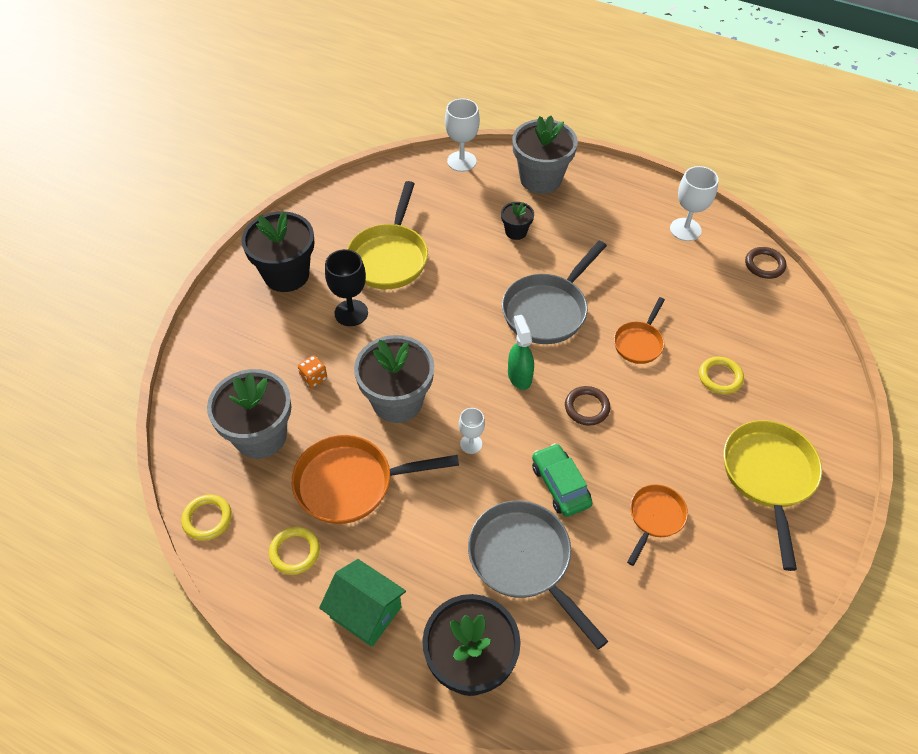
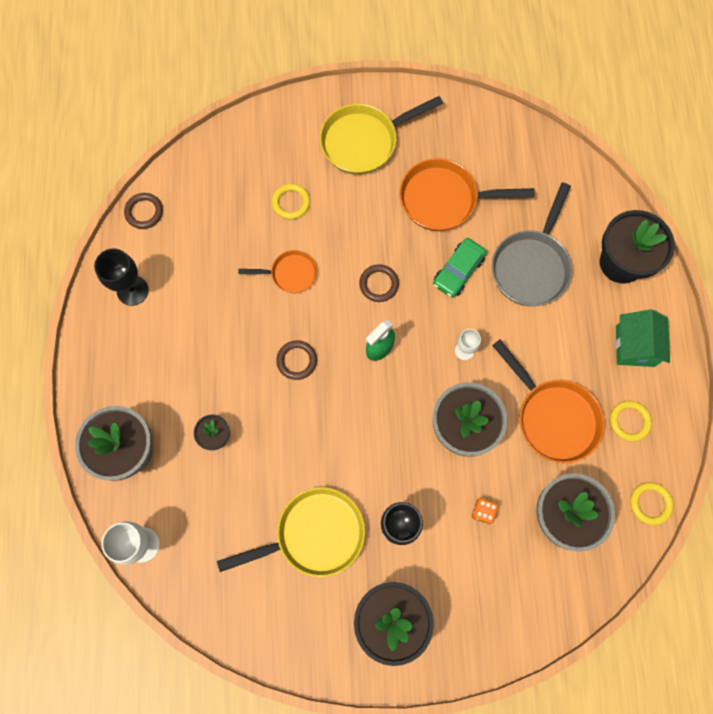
camera: 120 degrees left, 20 degrees up
grey pan [502,241,607,344] -> brown ring [276,340,317,380]
orange pan [627,484,688,566] -> orange pan [399,158,535,231], size x1.74
white goblet [670,166,719,241] -> black goblet [94,248,149,306]

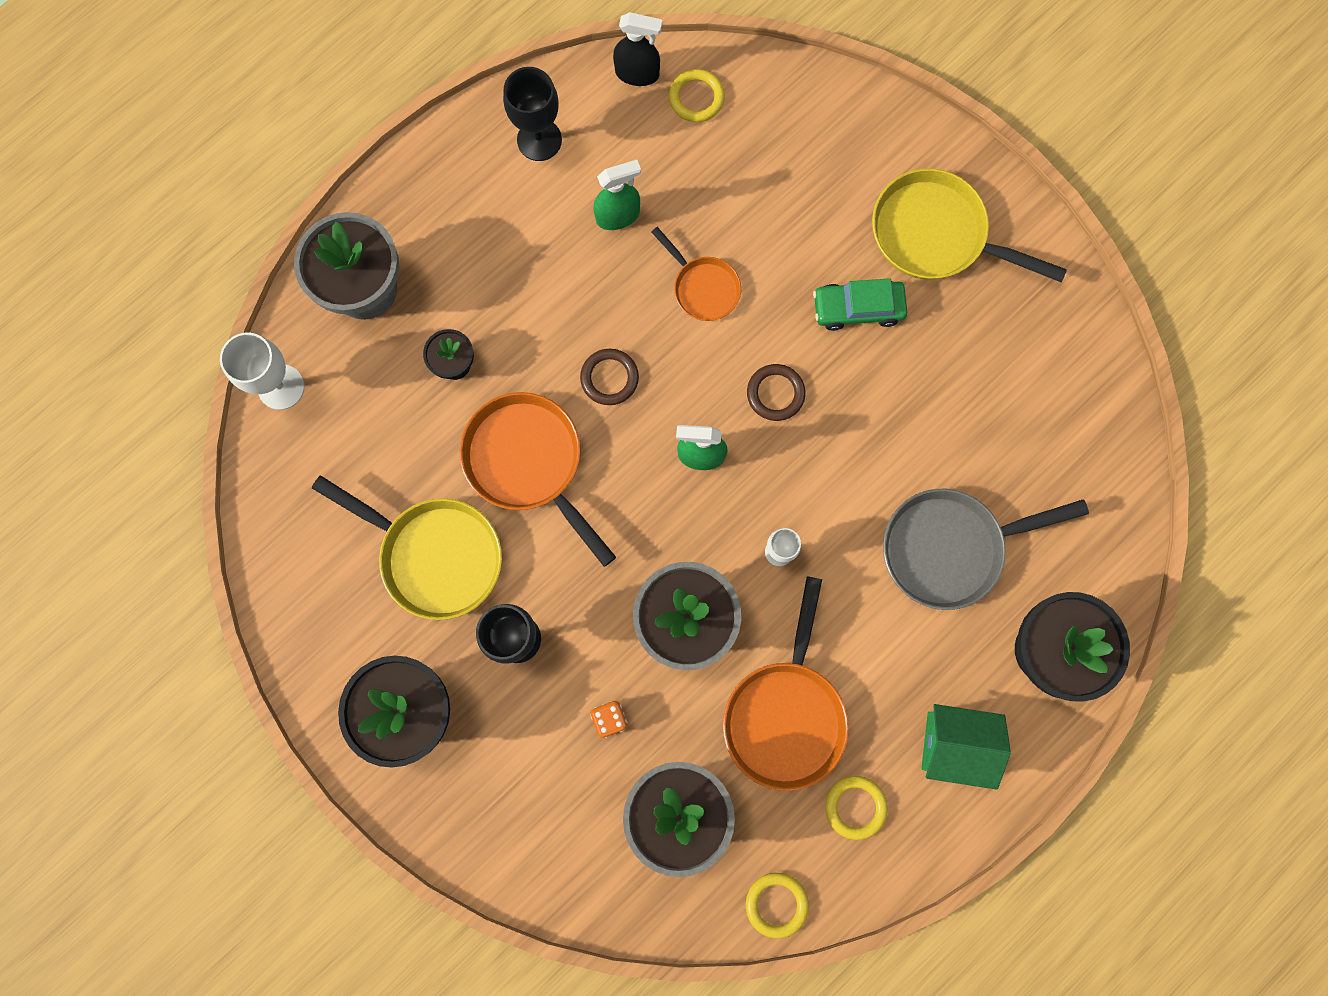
camera: 50 degrees right, 5 degrees up
brown ring [124,193,163,229] -> black spray bottle [613,12,662,86]
yellow ring [272,183,310,220] -> yellow ring moved to [669,69,725,122]
orange pan [399,158,535,231] -> orange pan moved to [460,392,616,567]
green car [433,238,487,298] -> green car moved to [813,278,907,331]
green house [615,310,670,367] -> green house turned 45 degrees clockwise [921,704,1011,790]
none -> green spray bottle [593,160,641,230]

